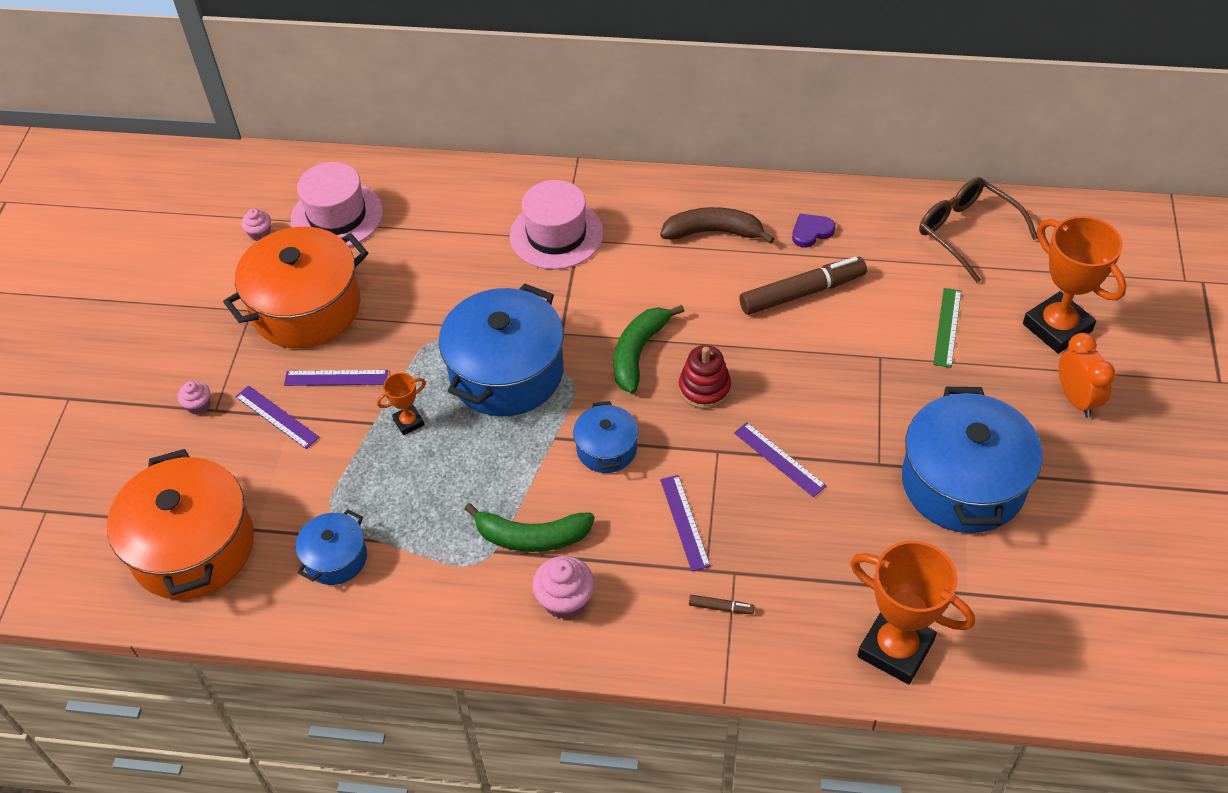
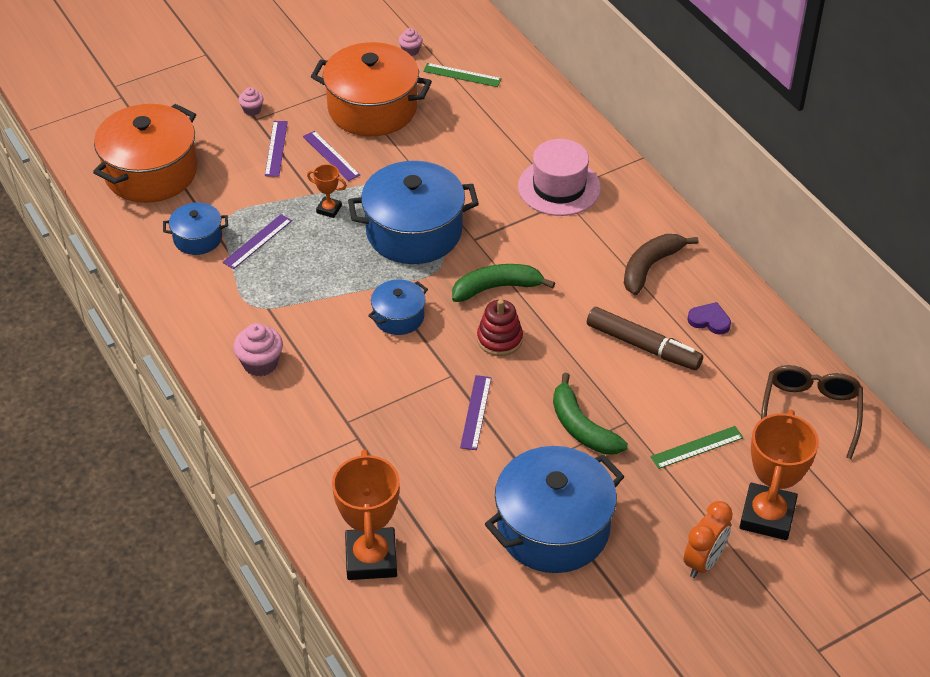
camera: 50 degrees right, 5 degrees down
pink hat [291,162,383,247] -> green ruler [423,63,502,87]
green banana [464,503,595,552] -> green banana moved to [553,373,628,454]
brown banana [660,207,775,244] -> brown banana turned 105 degrees counterclockwise [624,234,698,295]
purple ruler [660,475,711,571] -> purple ruler moved to [222,214,292,269]
brown marker [689,595,755,614] -> none

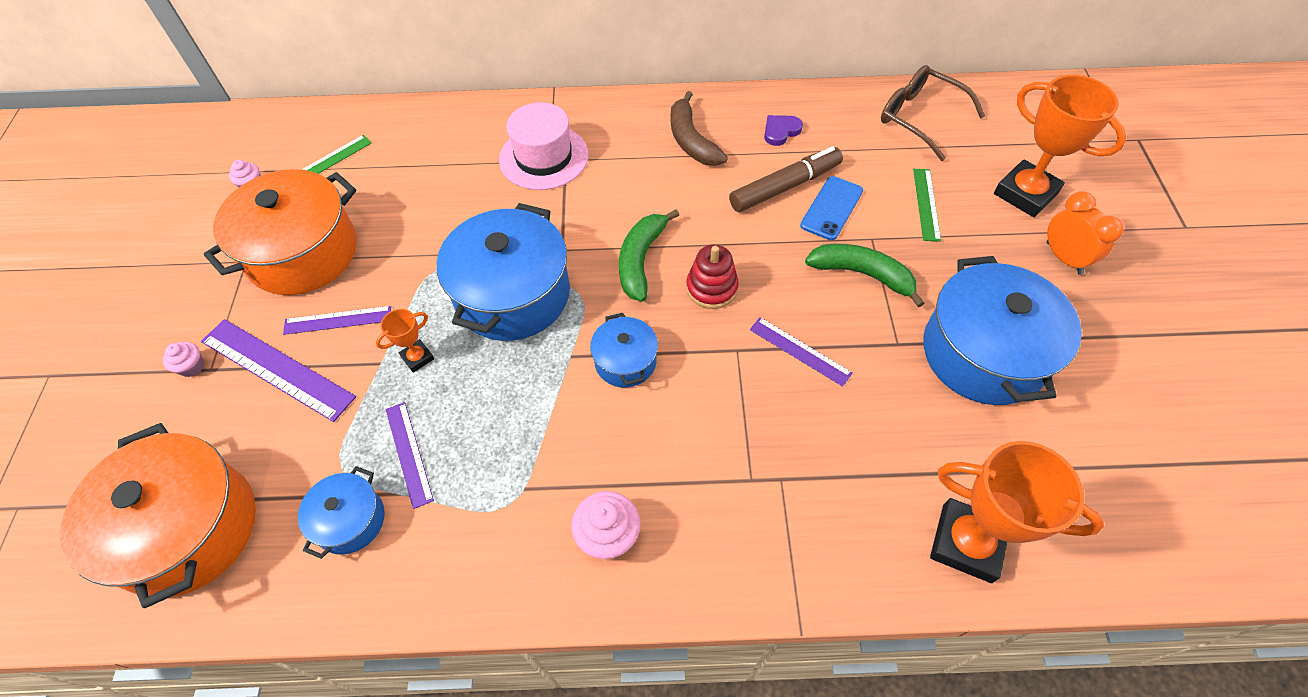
camera: 60 degrees left, 10 degrees up
purple ruler [265,121,288,177] -> purple ruler [201,319,356,422], size x1.67
green banana [553,373,628,454] -> green banana turned 150 degrees counterclockwise [805,244,924,307]
none -> blue phone [800,176,863,240]

